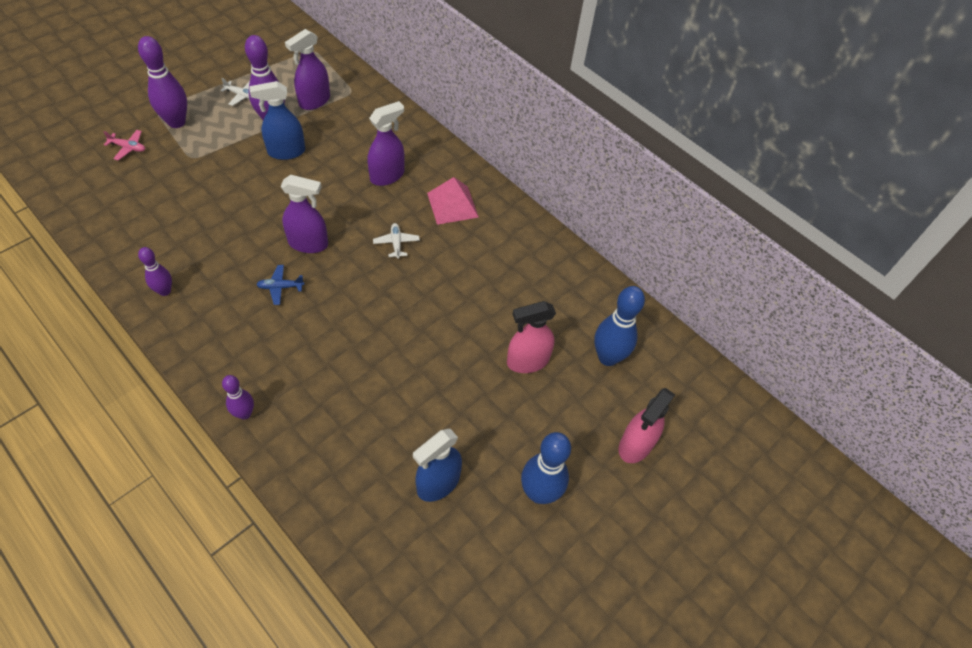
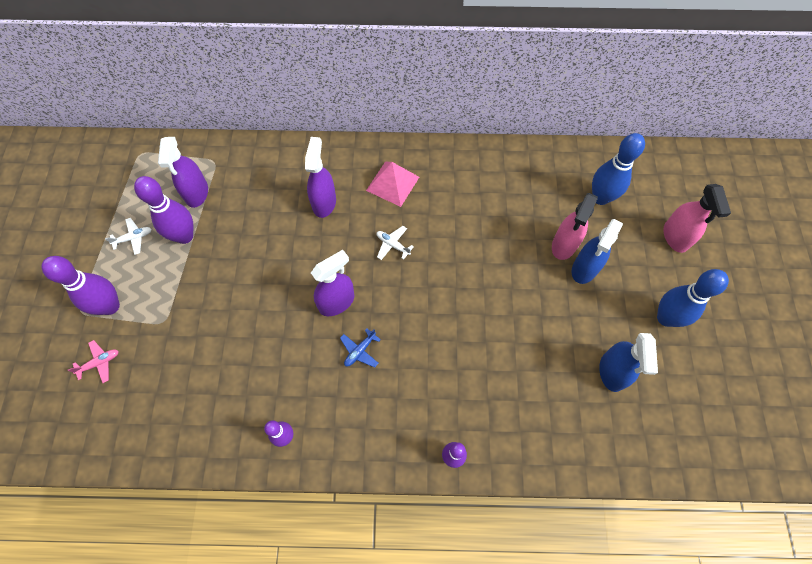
camera: 40 degrees left, 10 degrees up
blue spray bottle [249,81,305,160] -> blue spray bottle moved to [572,219,623,284]

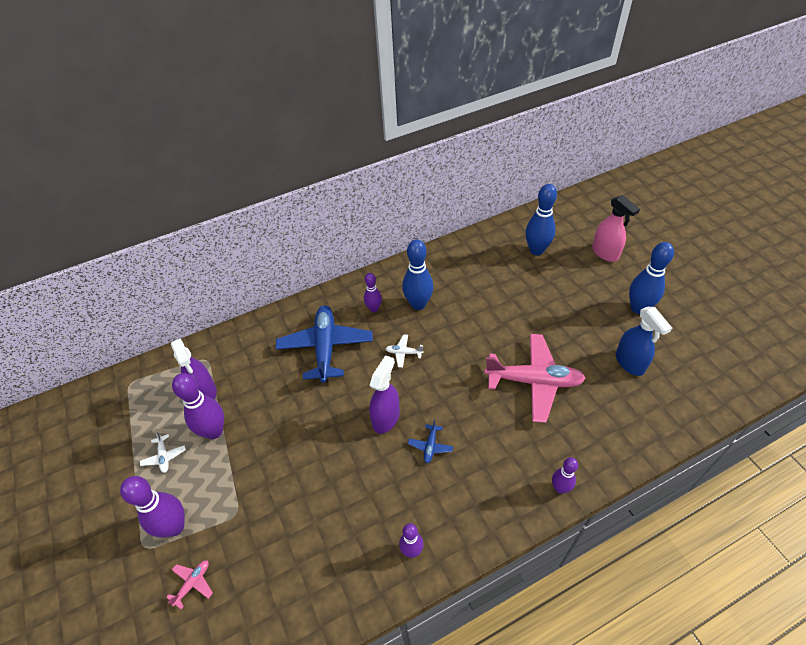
camera: 25 degrees left, 15 degrees down
white plane [105,218,151,255] -> white plane turned 120 degrees clockwise [140,431,186,473]
purple spray bottle [305,137,336,218] -> blue plane [275,305,373,383]
pink pyramid [366,162,419,207] -> purple bowling pin [364,273,382,312]
pink spray bottle [552,193,598,260] -> none
blue spray bottle [572,219,623,284] -> none
none -> blue bowling pin [402,239,434,310]
none -> pink plane [484,334,586,423]

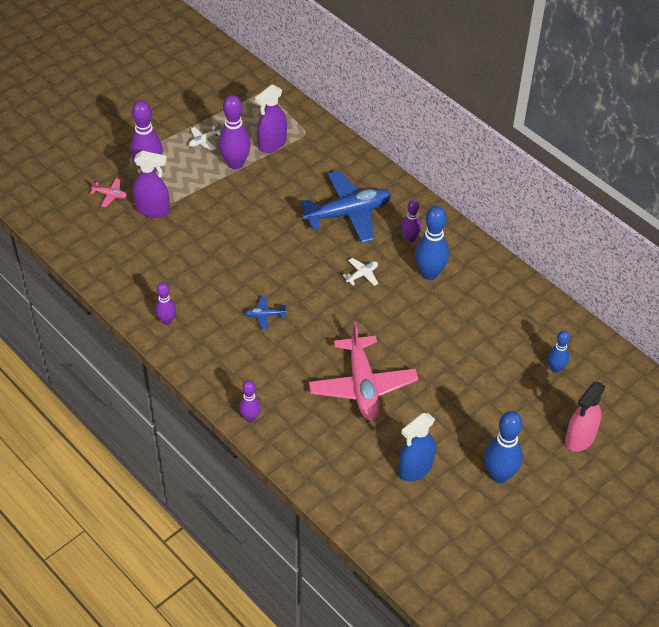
camera: 70 degrees right, 0 degrees up
purple spray bottle [369,355,400,434] -> purple spray bottle moved to [132,151,170,218]
white plane [386,334,424,368] -> white plane turned 60 degrees clockwise [343,258,378,286]
blue bowling pin [525,184,557,255] -> blue bowling pin [548,331,570,373], size x0.59

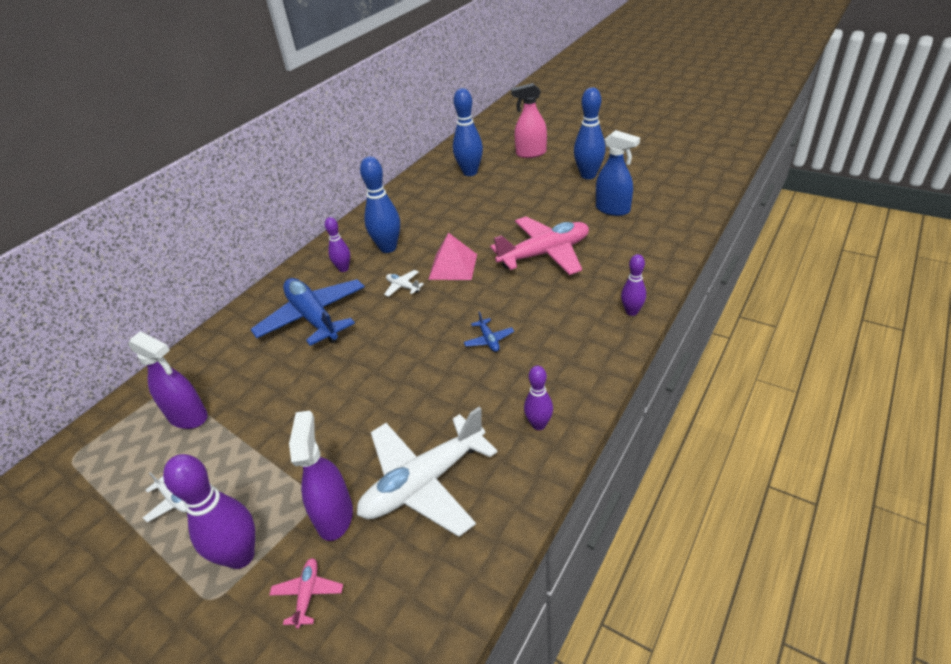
camera: 100 degrees left, 10 degrees down
purple bowling pin [219,95,251,170] -> none
blue bowling pin [548,331,570,373] -> blue bowling pin [453,88,483,176], size x1.71
pink spray bottle [565,382,606,452] -> pink spray bottle turned 150 degrees clockwise [511,83,547,158]
none -> white plane [357,407,498,537]
none -> pink pyramid [428,233,477,280]

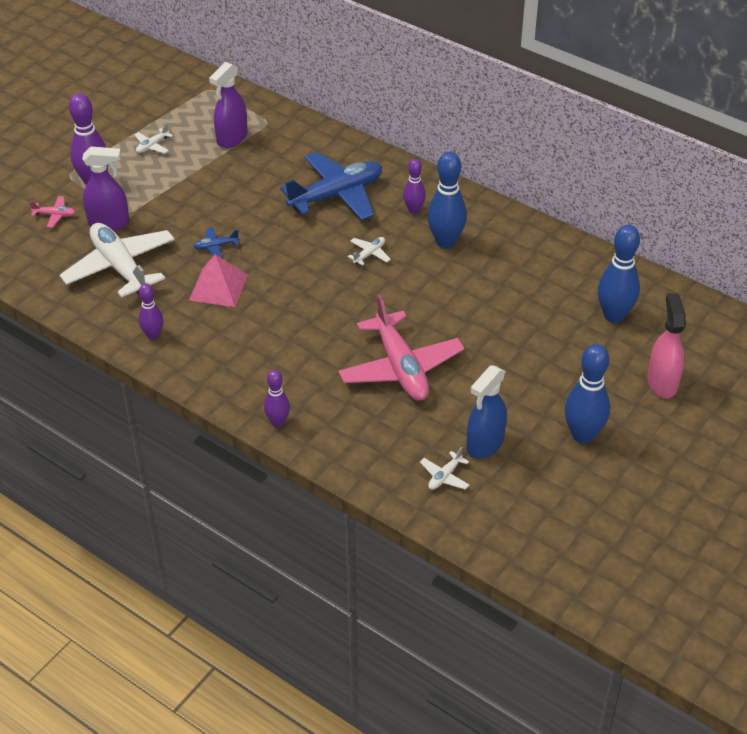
camera: 90 degrees right, 5 degrees up
pink pyramid [428,233,477,280] -> pink pyramid moved to [189,255,248,307]
blue plane [463,311,514,352] -> blue plane moved to [193,227,239,258]
none -> white plane [420,447,469,490]

